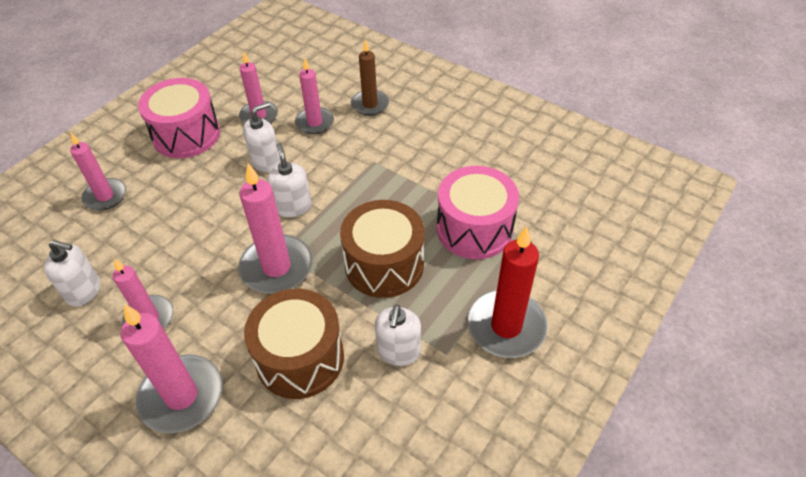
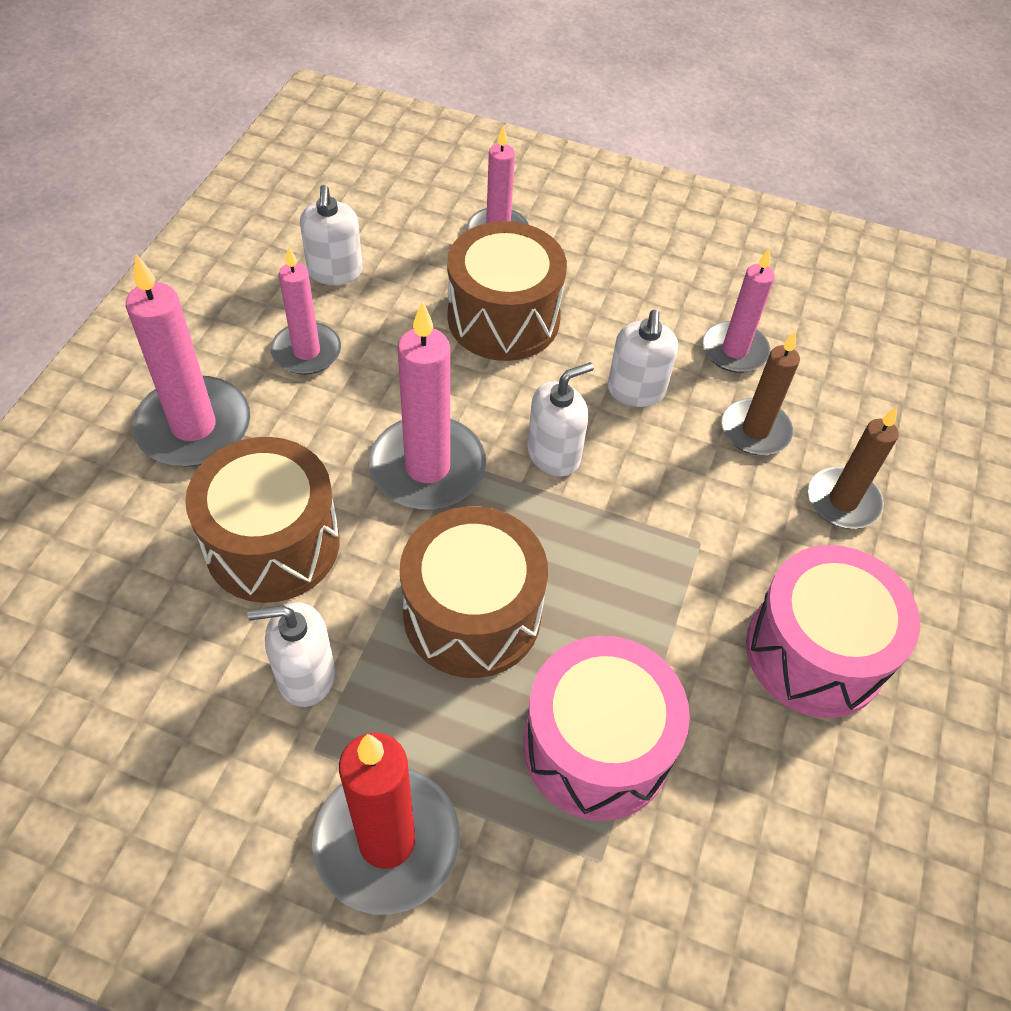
camera: 70 degrees right, 5 degrees up
pink drum [138,78,220,158] -> pink drum moved to [746,545,920,718]
white soap dispenser [243,102,281,172] -> white soap dispenser turned 60 degrees clockwise [608,310,678,407]
pink candle [295,58,334,134] -> brown candle [722,332,800,455]
none -> brown drum [447,221,567,361]

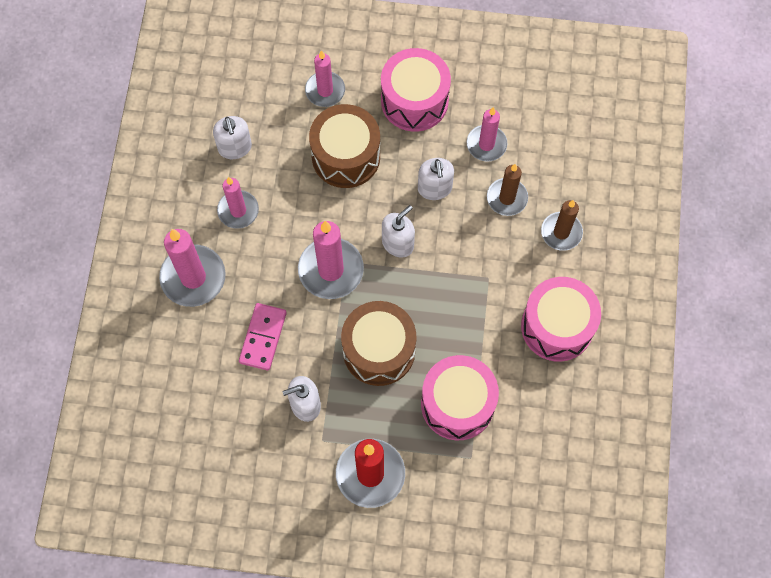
camera: 10 degrees left, 15 degrees up
brown drum [185,437,340,603] -> pink domino [239,303,287,370]
none -> pink drum [381,48,451,132]

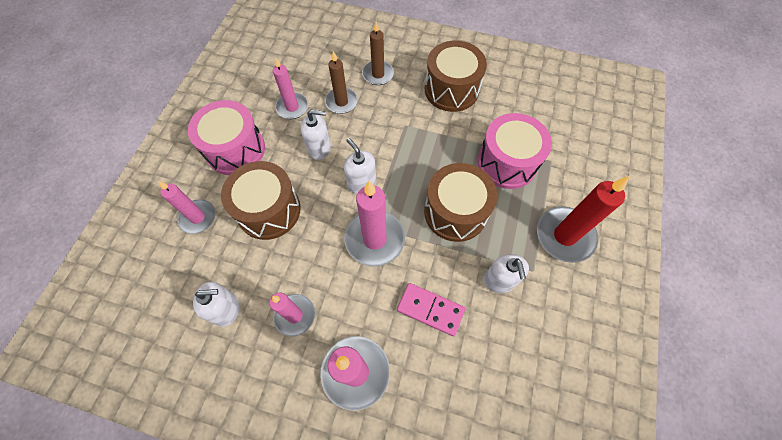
camera: 80 degrees left, 5 degrees down
pink drum [521,277,601,362] -> brown drum [425,41,487,112]

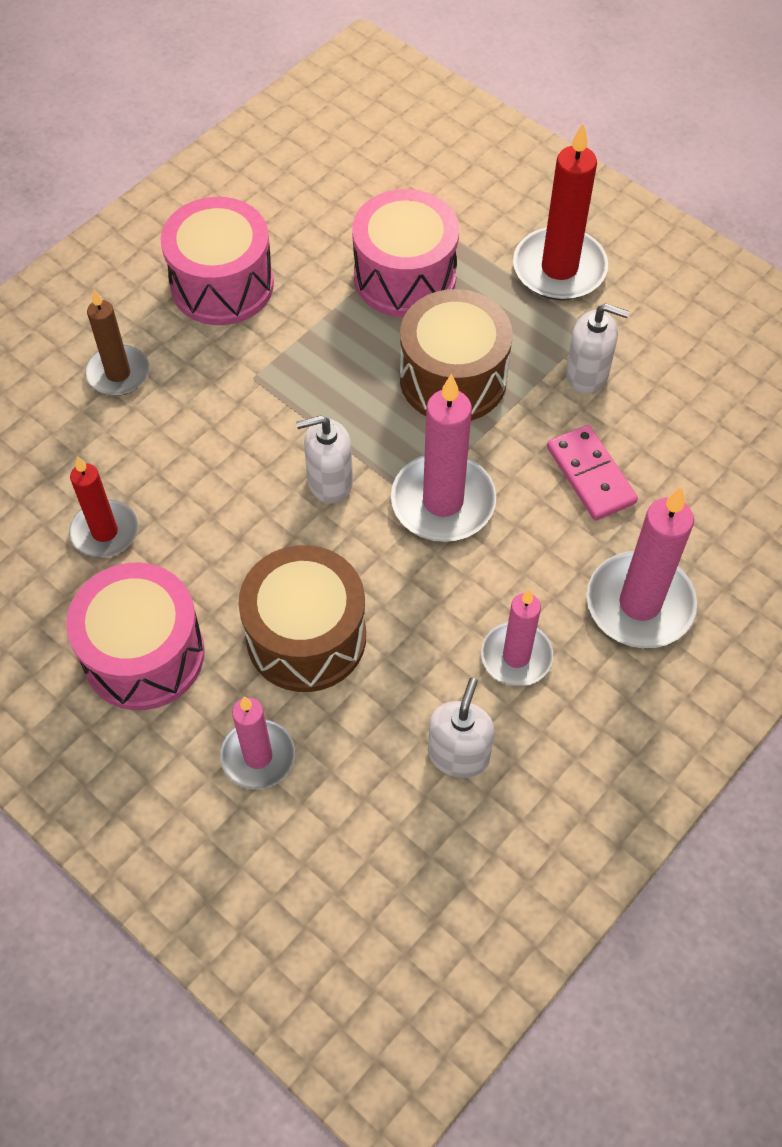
camera: 65 degrees left, 5 degrees down
pink candle [273,57,308,119] -> red candle [69,456,138,558]
white soap dispenser [301,110,331,160] -> none
brown candle [325,51,358,114] -> none
pink domino [397,283,465,336] -> pink domino turned 75 degrees counterclockwise [547,425,638,521]
brown drum [425,41,487,112] -> pink drum [161,197,274,325]

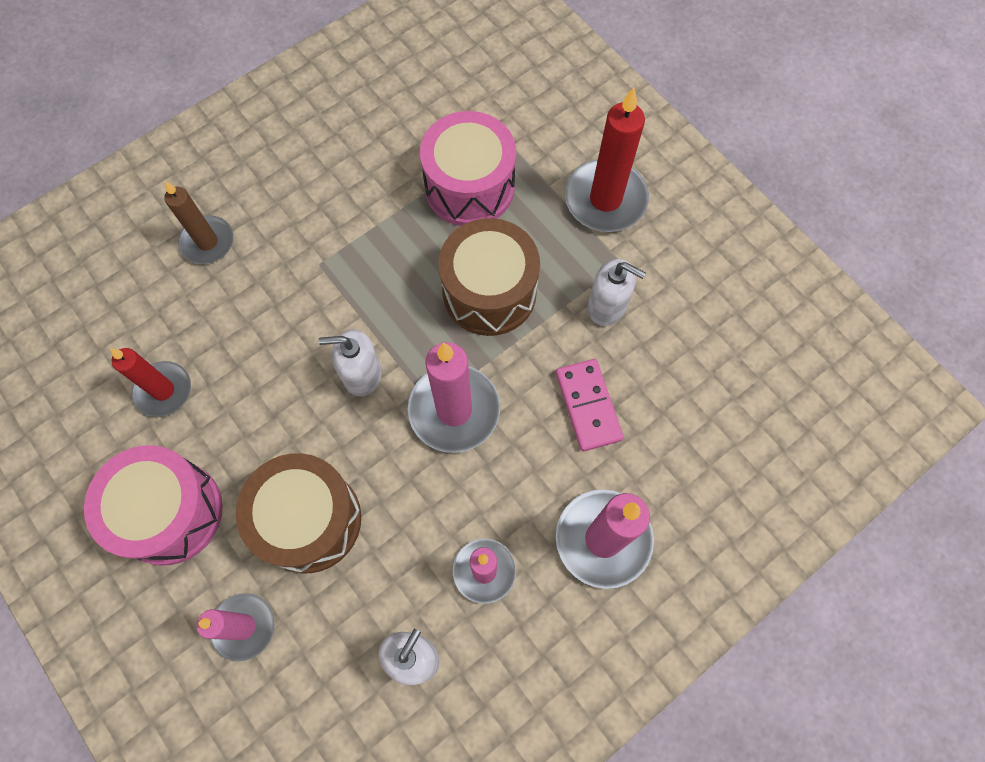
camera: 10 degrees right, 10 degrees up
pink drum [161,197,274,325] -> none

